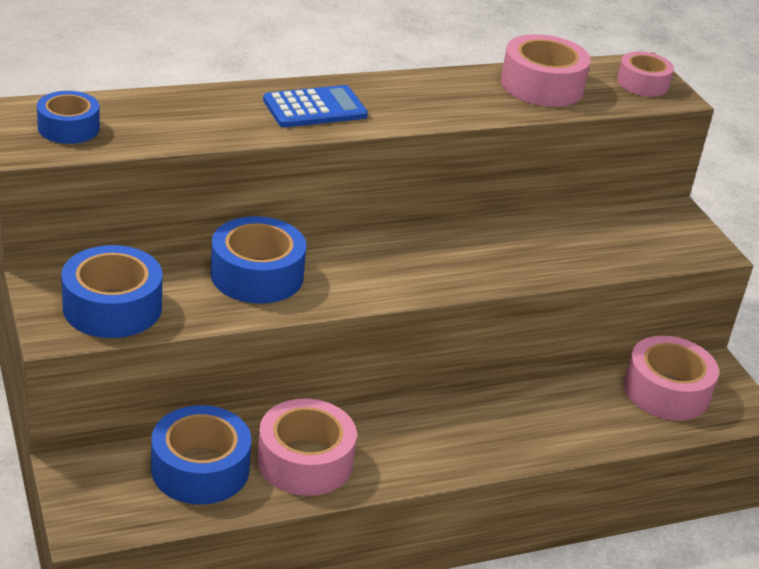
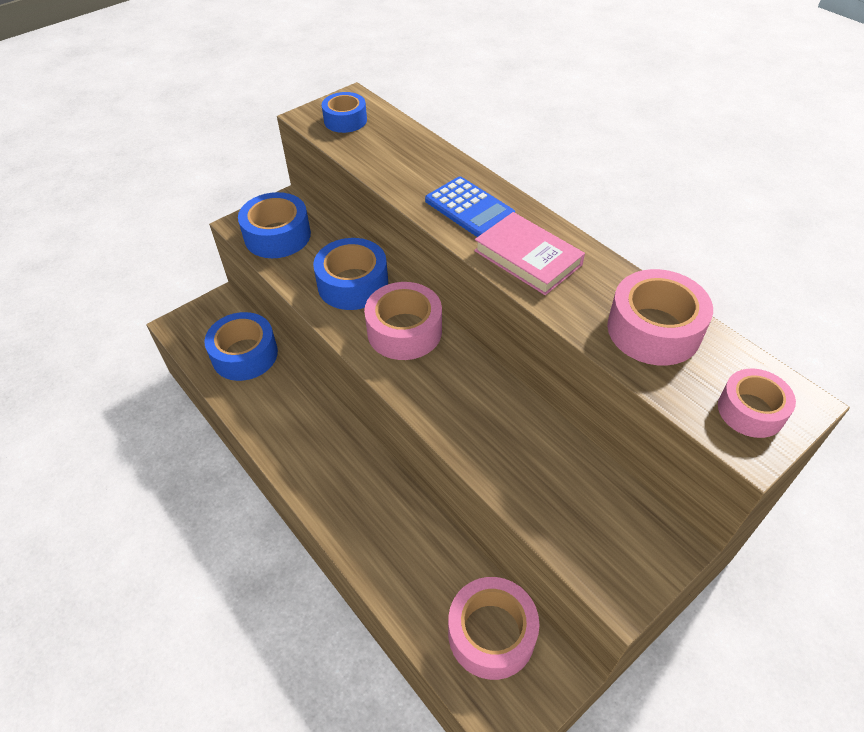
camera: 75 degrees right, 15 degrees up
pink tape [257,399,357,496] -> pink tape moved to [364,282,442,360]
none -> pink book [474,212,585,295]

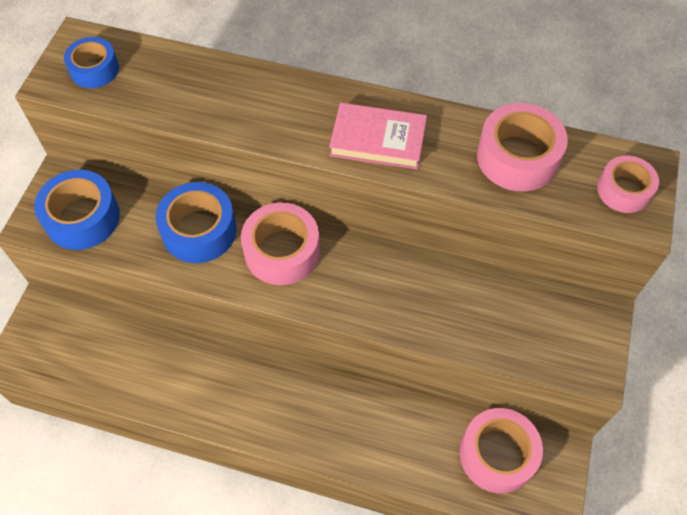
camera: 35 degrees left, 10 degrees up
blue tape [204,312,278,381] -> none
blue calculator [425,176,515,237] -> none

